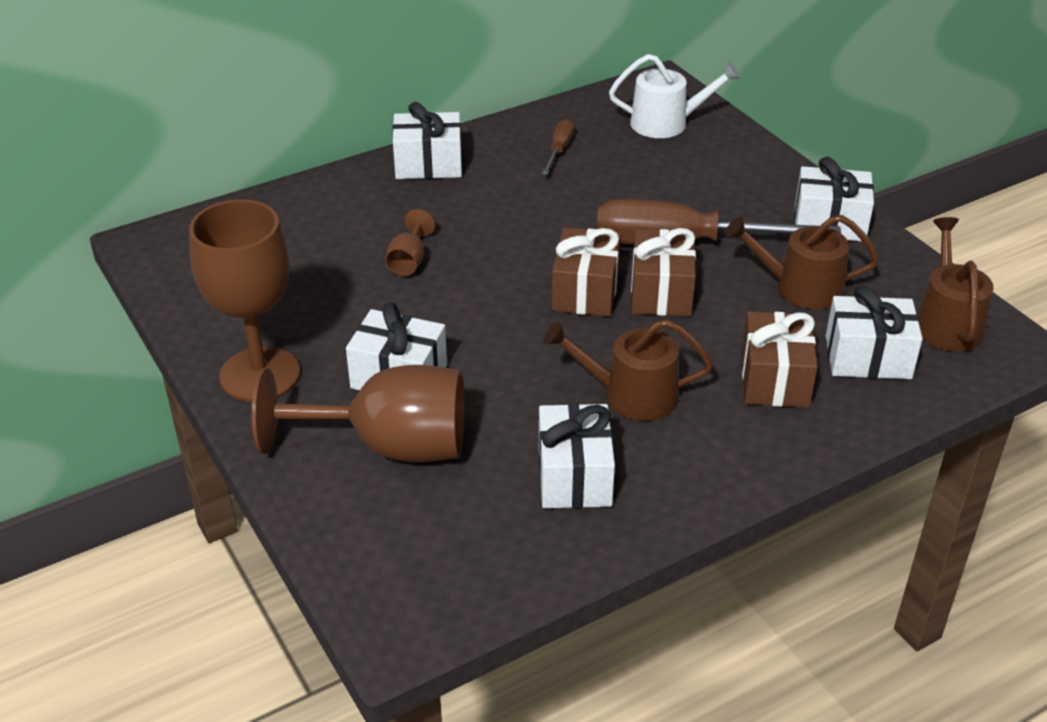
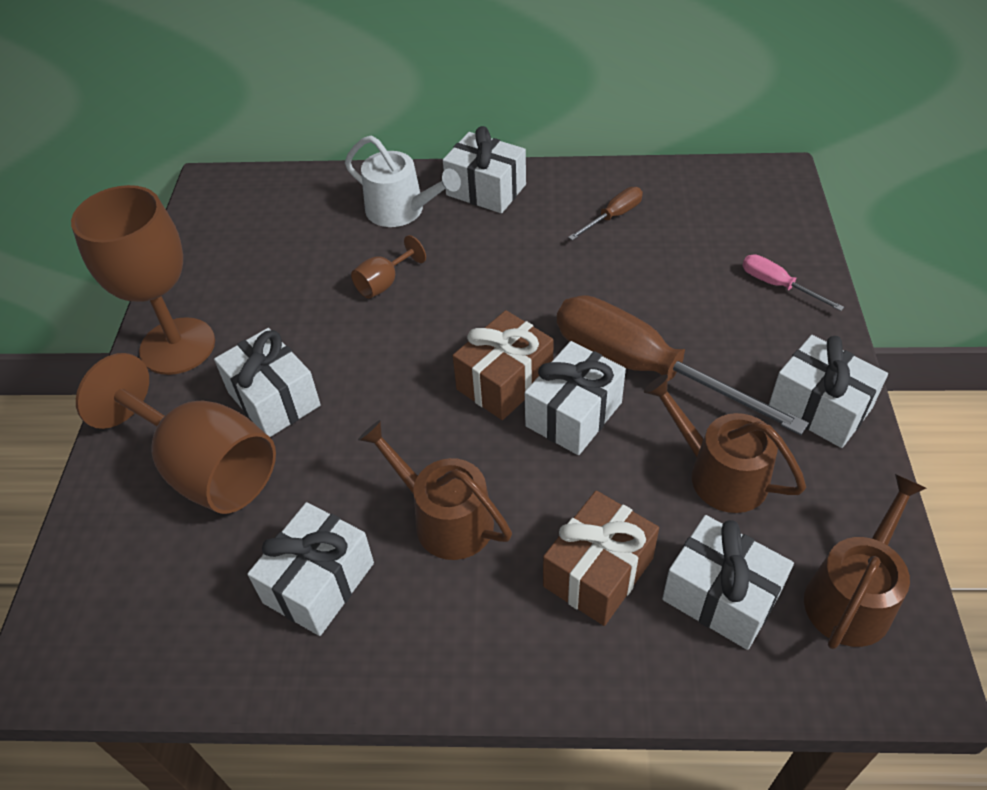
camera: 35 degrees right, 10 degrees up
white watering can [609,54,741,138] -> white watering can moved to [345,136,461,227]
brown gift [631,228,696,316] -> white gift [525,341,626,455]
none -> pink screwdriver [742,254,844,311]

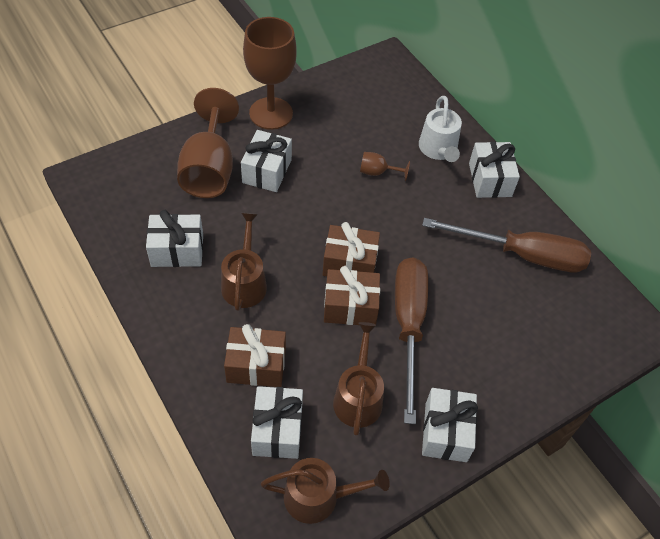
camera: 50 degrees right, 5 degrees up
white gift [525,341,626,455] -> brown gift [324,266,380,325]
brown screwdriver [568,187,643,241] -> brown screwdriver [422,218,591,272], size x2.28
pink screwdriver [742,254,844,311] -> none

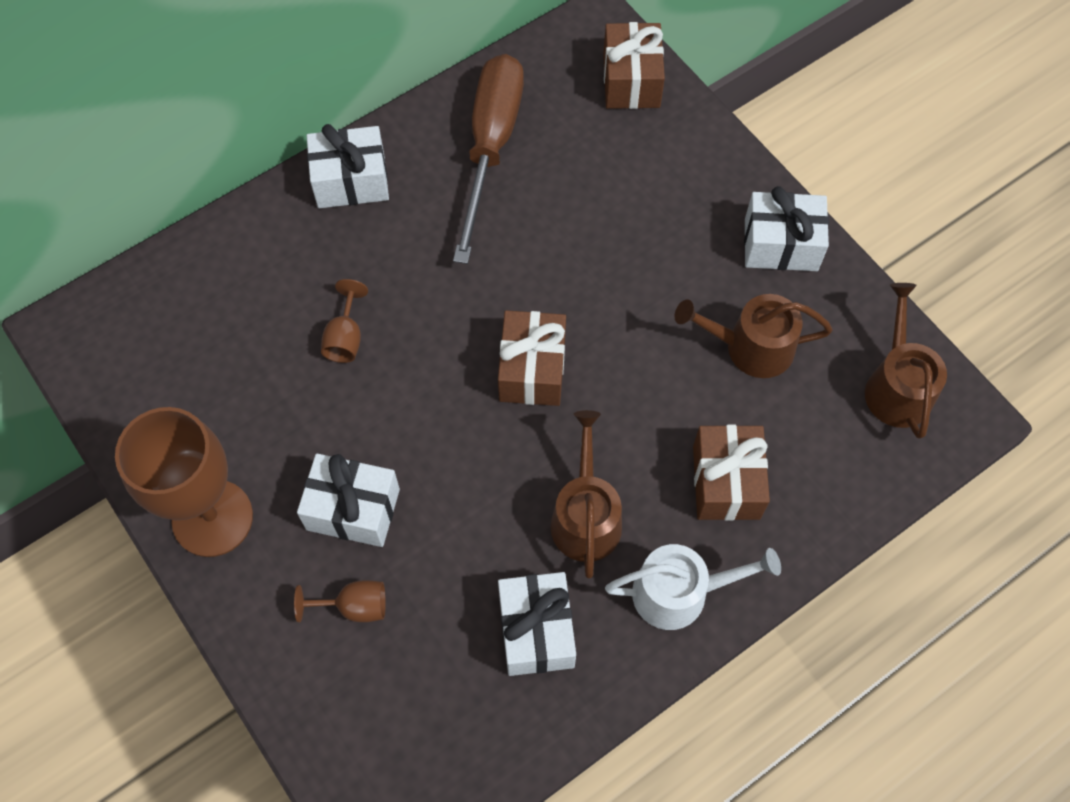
camera: 90 degrees left, 10 degrees up
brown goblet [177,88,239,198] -> brown goblet [294,580,386,622], size x0.44
brown watering can [221,213,267,311] -> brown watering can turned 90 degrees clockwise [550,410,622,579]
white gift [251,386,303,459] -> none
brown gift [324,266,380,325] -> brown gift moved to [603,22,665,109]
brown screwdriver [395,257,428,424] -> none
white watering can [419,96,462,162] -> white watering can moved to [605,544,781,630]

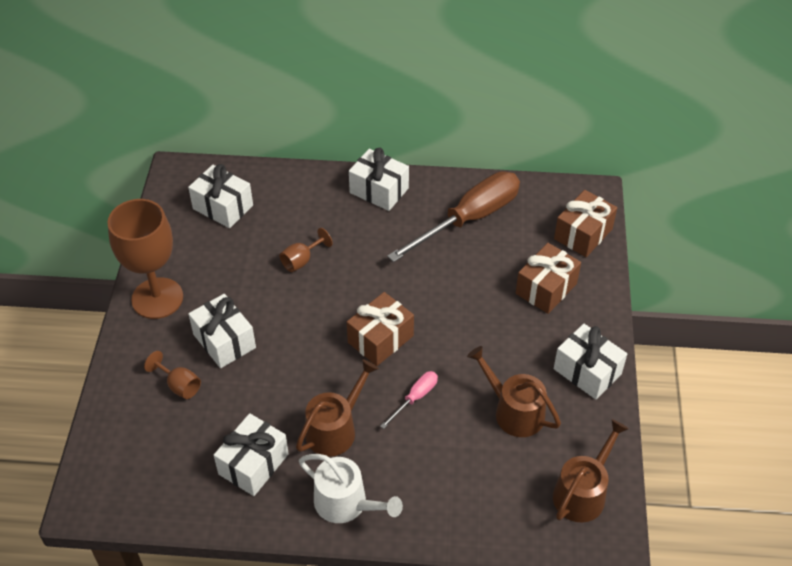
camera: 40 degrees right, 15 degrees down
brown gift [693,425,770,521] -> brown gift moved to [516,243,581,314]
none -> white gift [188,164,253,228]
none -> pink screwdriver [380,371,438,429]

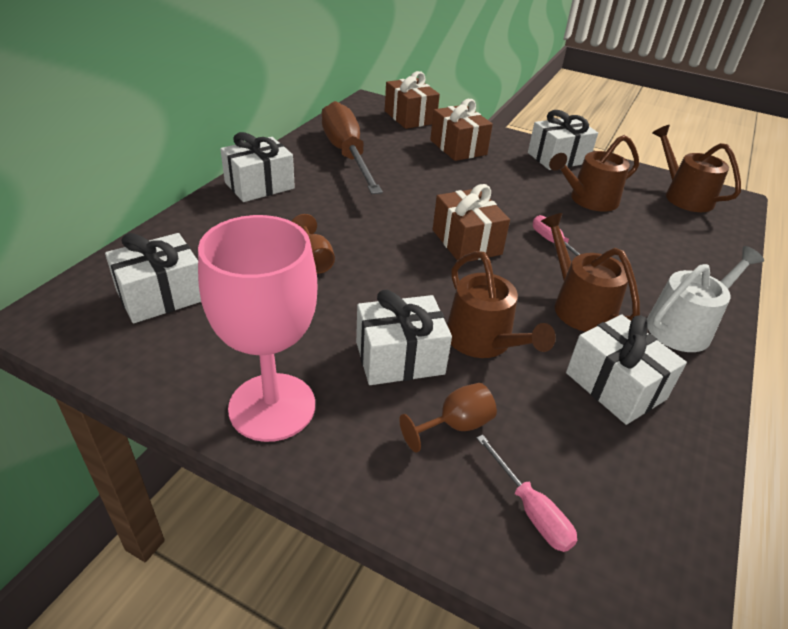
camera: 70 degrees left, 10 degrees down
brown goblet [107,199,183,319] -> pink goblet [198,215,317,442]
none -> brown watering can [447,251,556,358]
none -> pink screwdriver [476,435,577,552]

